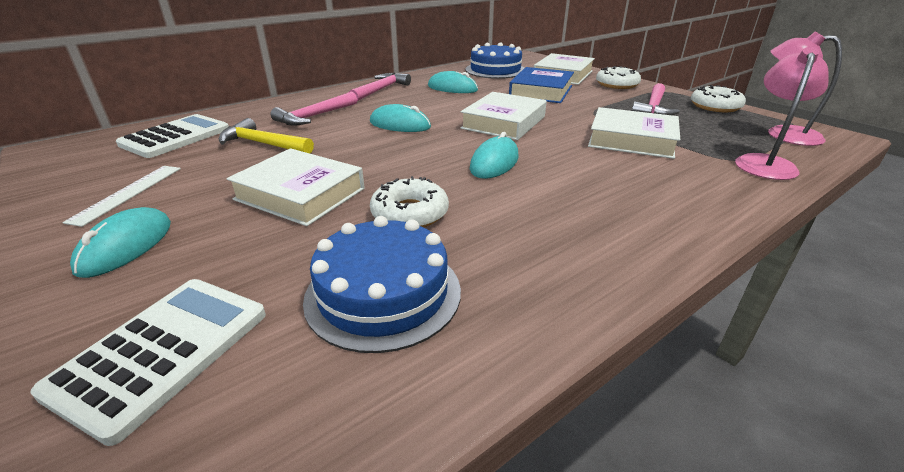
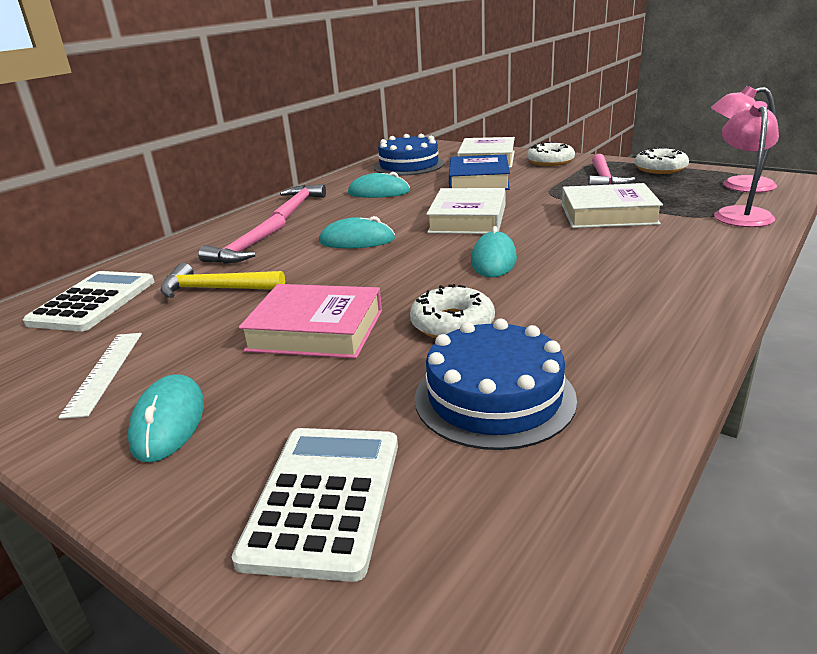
camera: 15 degrees left, 5 degrees down
white book [226,148,365,226] -> pink book [239,284,382,359]

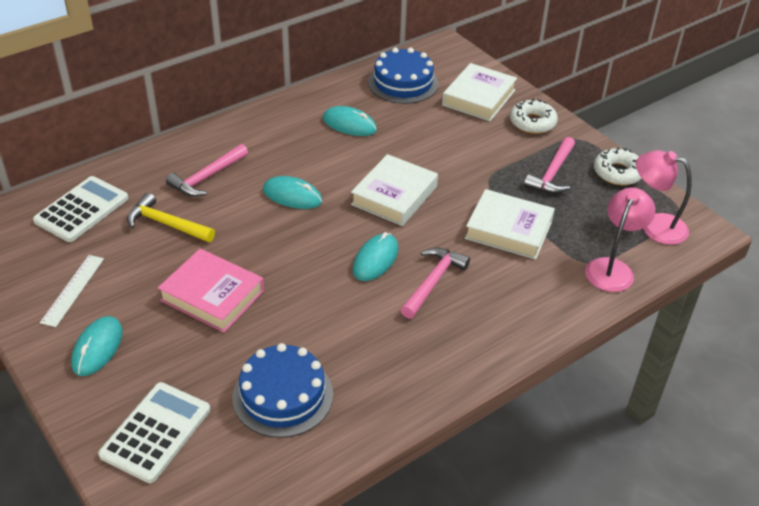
camera: 15 degrees right, 15 degrees up
pink hammer [270,184,326,221] -> pink hammer moved to [401,247,470,319]
white donut [410,284,495,338] -> none
blue book [449,154,510,190] -> none

